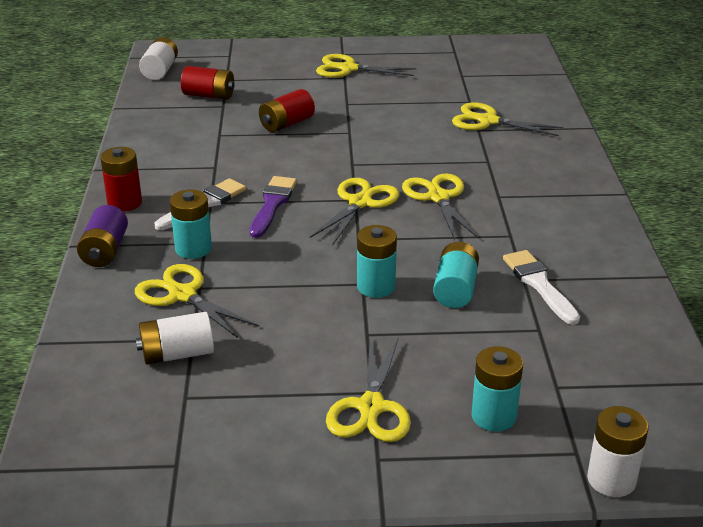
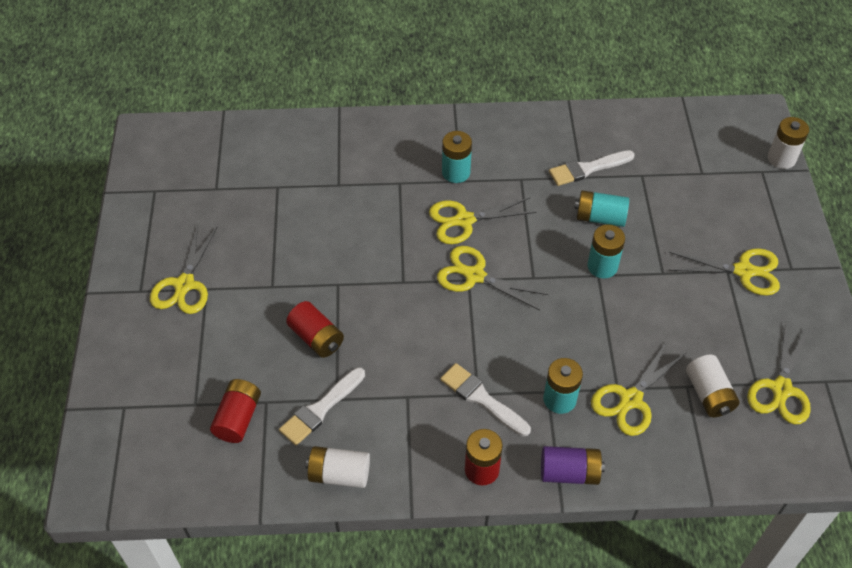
camera: 90 degrees left, 20 degrees up
white battery [139,37,178,80] -> white battery moved to [306,446,370,488]
purple brush [249,176,297,238] -> none
yellow scissors [452,102,564,136] -> yellow scissors moved to [747,322,811,424]
turquoise battery [472,346,523,432] -> turquoise battery moved to [442,131,472,183]
none -> white brush [279,367,365,446]

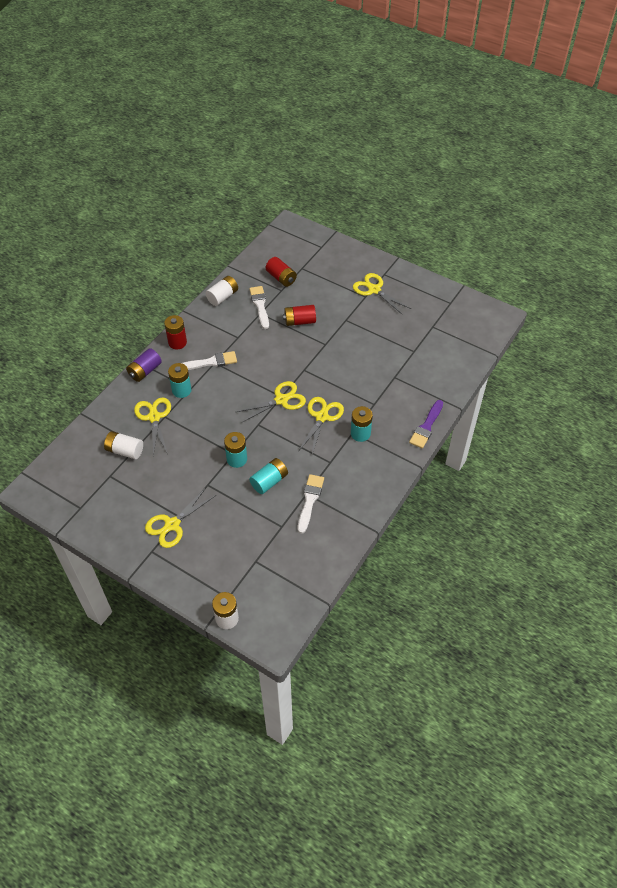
camera: 125 degrees right, 0 degrees up
yellow scissors [747,322,811,424] -> none
none -> purple brush [409,400,443,449]

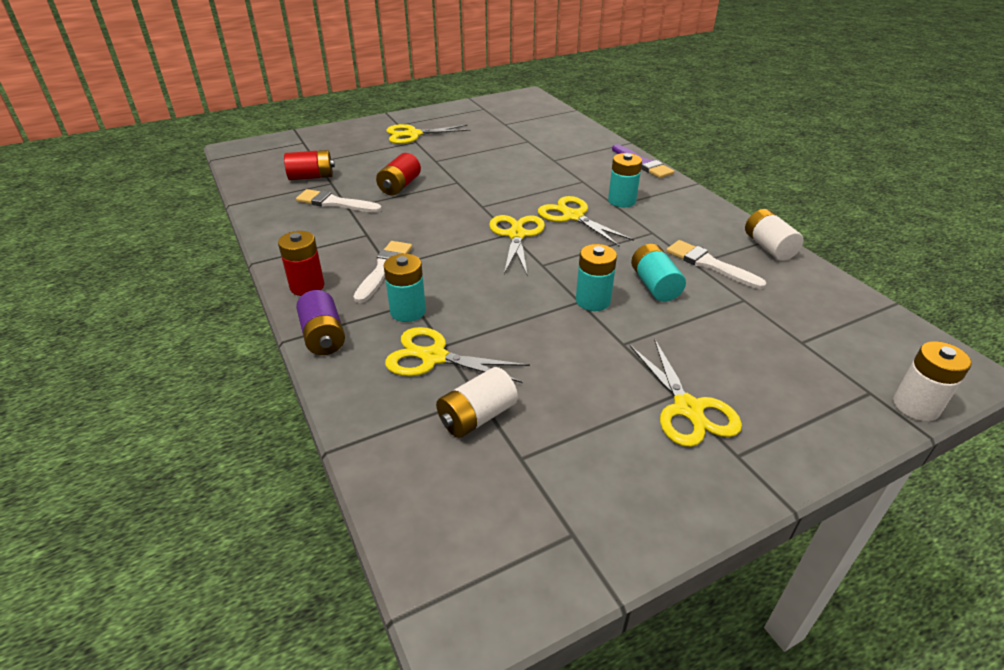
camera: 60 degrees left, 15 degrees down
white battery [205,276,238,306] -> white battery moved to [745,209,804,261]

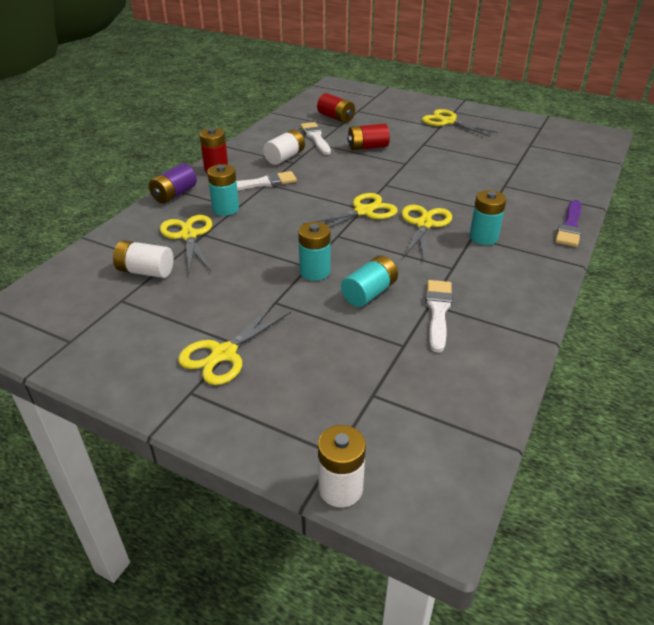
camera: 55 degrees right, 0 degrees up
white battery [745,209,804,261] -> white battery moved to [263,130,305,165]

